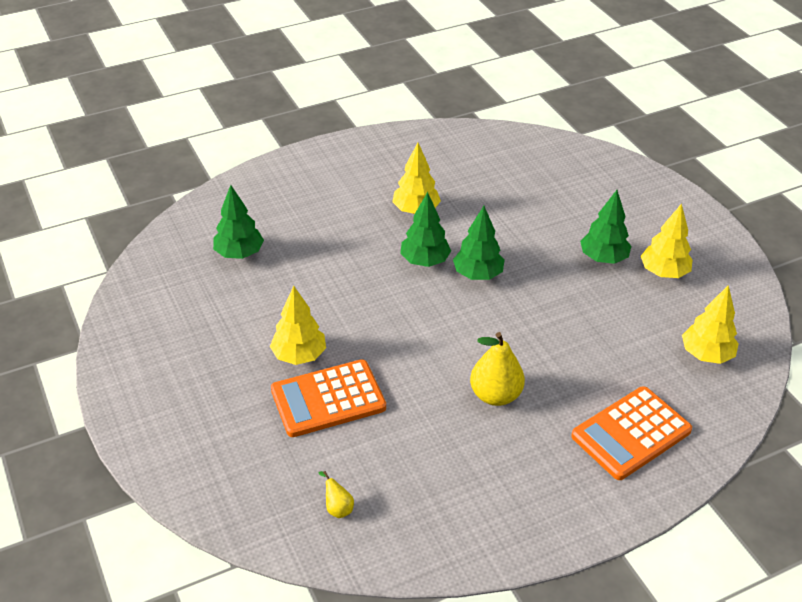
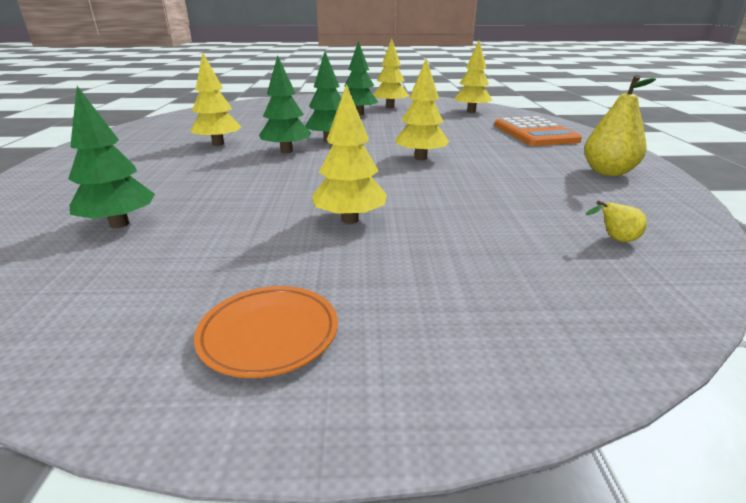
camera: 65 degrees left, 15 degrees down
orange calculator [271,359,386,437] -> none
yellow pear [470,332,525,406] -> yellow pear moved to [584,75,656,176]
none -> orange plate [194,286,338,378]
none -> yellow tree [396,58,449,160]

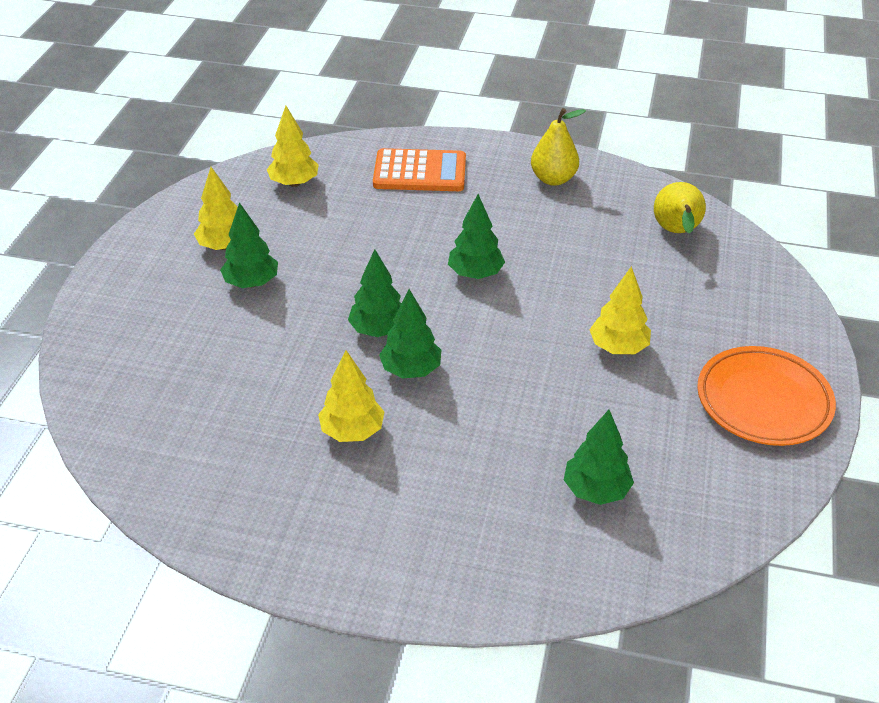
camera: 75 degrees left, 15 degrees up
orange plate [194,286,338,378] -> orange plate [697,346,836,446], size x1.72
yellow tree [396,58,449,160] -> green tree [448,194,505,279]
yellow pear [586,201,647,242] -> yellow pear [654,182,706,233], size x2.08

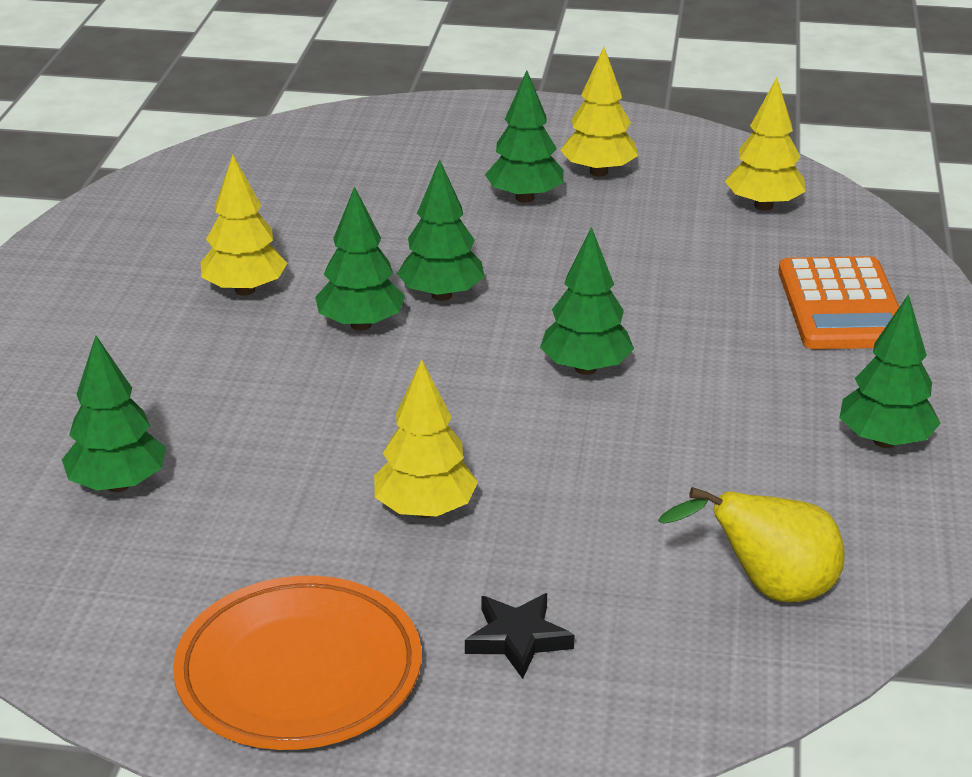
camera: 85 degrees right, 10 degrees down
yellow pear [531,108,586,186] -> green tree [839,294,941,448]
none -> black star [465,593,575,679]

